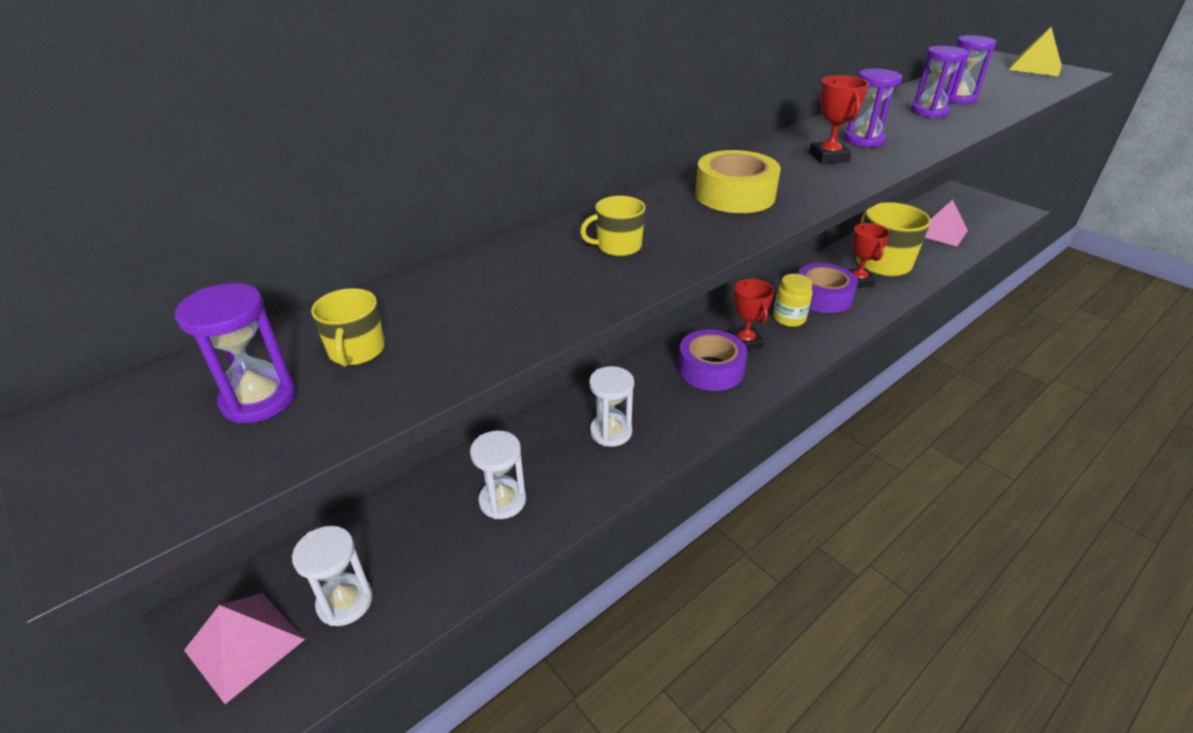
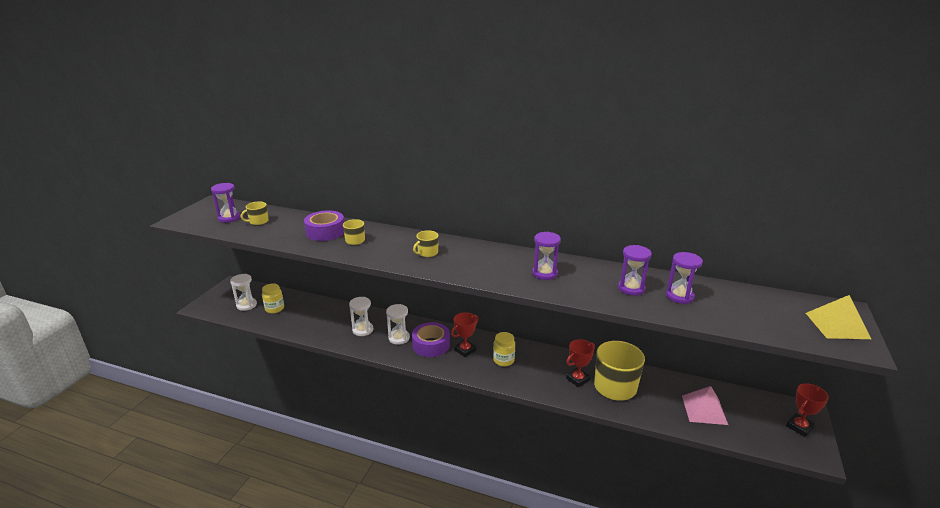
camera: 60 degrees right, 10 degrees down
pink pyramid [184,593,305,704] -> none
white hourglass [470,430,526,519] -> white hourglass moved to [386,304,410,345]
yellow tape [695,150,781,213] -> yellow mug [413,230,439,257]
purple tape [798,263,858,313] -> purple tape moved to [304,210,344,241]
red trophy [809,75,869,164] -> red trophy moved to [786,383,829,437]
none -> yellow jar [262,283,284,313]

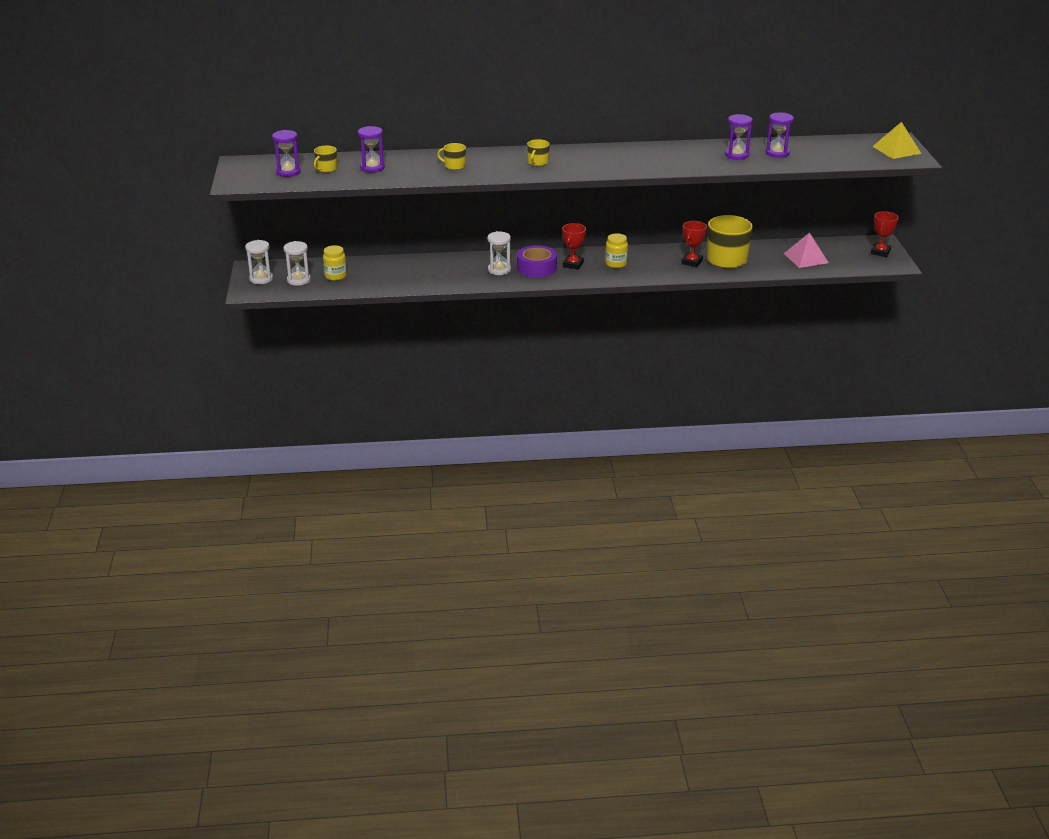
camera: 25 degrees left, 5 degrees up
purple tape [304,210,344,241] -> none
white hourglass [349,297,373,336] -> white hourglass moved to [245,240,273,284]
purple hourglass [532,232,561,280] -> purple hourglass moved to [358,126,385,173]

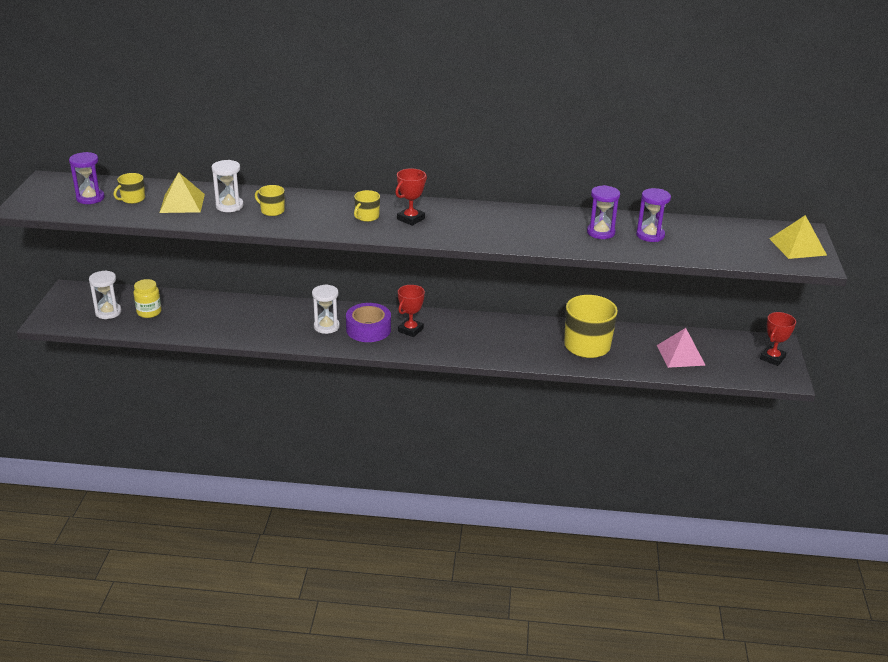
camera: 10 degrees right, 0 degrees up
white hourglass [245,240,273,284] -> white hourglass moved to [212,160,244,212]
purple hourglass [358,126,385,173] -> yellow pyramid [160,172,205,213]
yellow jar [605,233,628,268] -> none
red trophy [681,221,707,267] -> red trophy moved to [395,168,427,226]

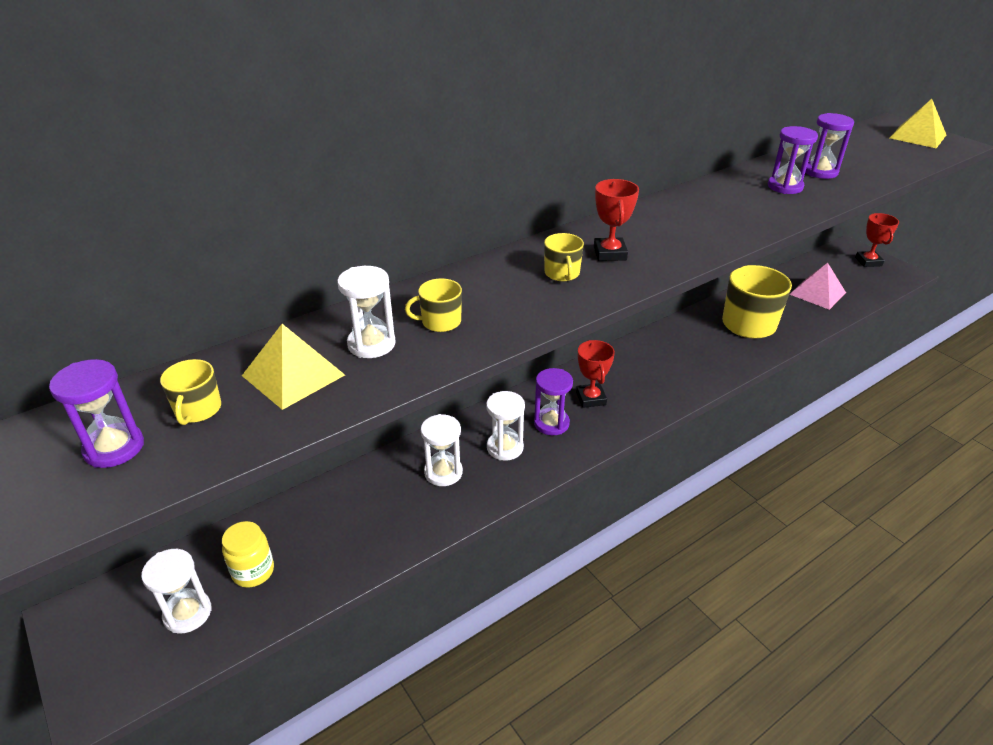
camera: 40 degrees left, 5 degrees up
purple tape [346,303,391,342] -> purple hourglass [534,368,573,435]
none -> white hourglass [421,414,463,486]

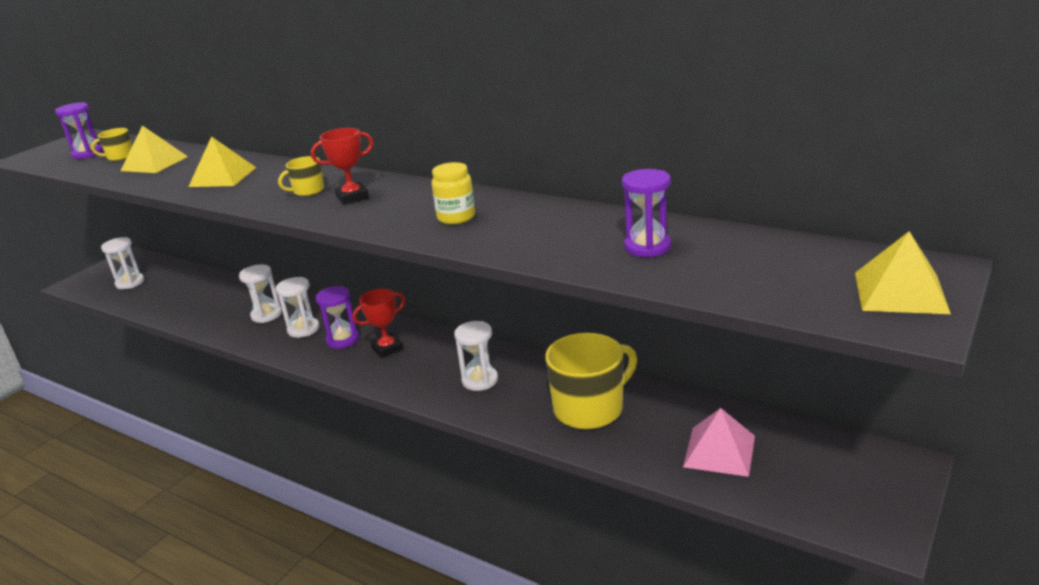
camera: 70 degrees right, 10 degrees down
yellow jar [222,521,274,588] -> yellow jar moved to [431,162,475,224]
white hourglass [337,266,396,358] -> white hourglass moved to [454,321,498,391]
yellow mug [405,278,462,332] -> yellow pyramid [188,136,256,187]
purple hourglass [768,126,818,194] -> none
red trophy [855,213,899,267] -> none

